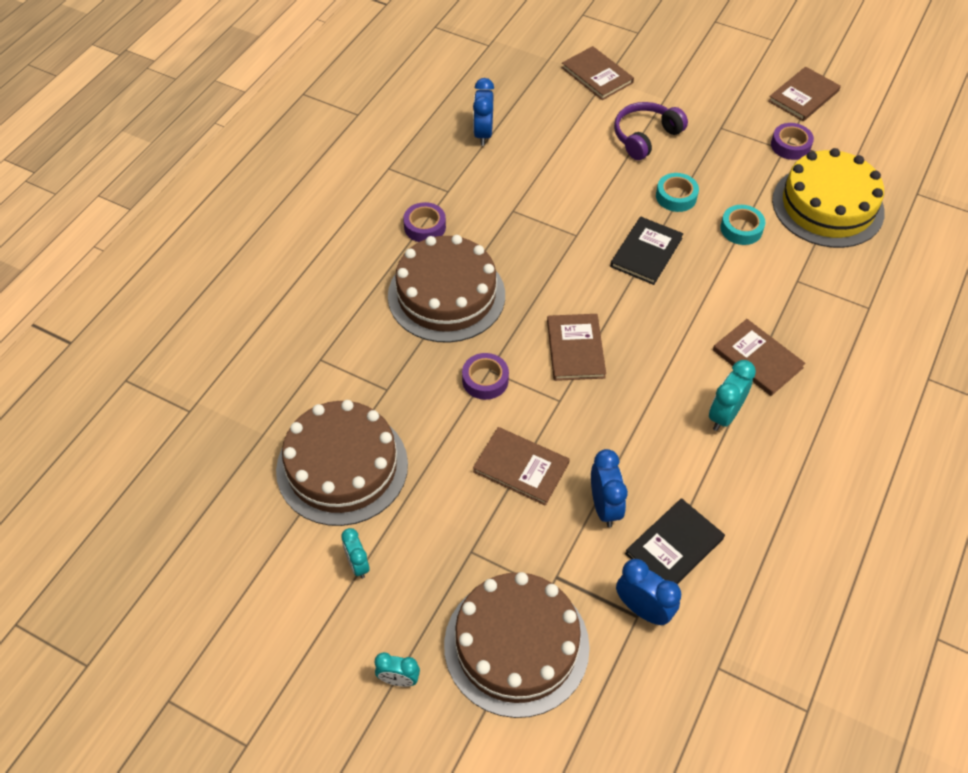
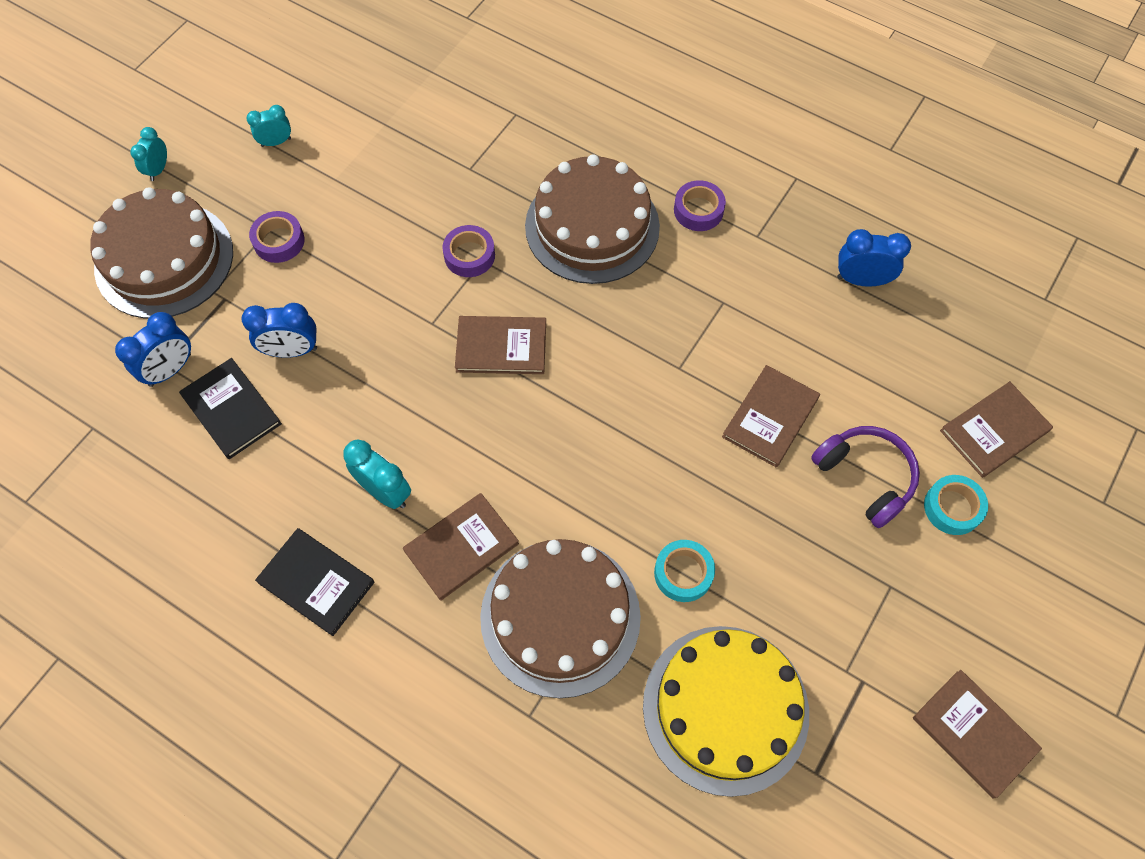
camera: 95 degrees right, 10 degrees up
brown cake [276,400,408,526] -> brown cake moved to [480,539,641,698]
brown book [473,427,570,506] -> brown book moved to [722,365,820,468]
black book [610,217,683,285] -> black book moved to [255,528,374,636]
turquoise tape [656,173,699,212] -> turquoise tape moved to [924,475,988,535]
purple tape [771,123,814,160] -> purple tape moved to [249,211,305,263]

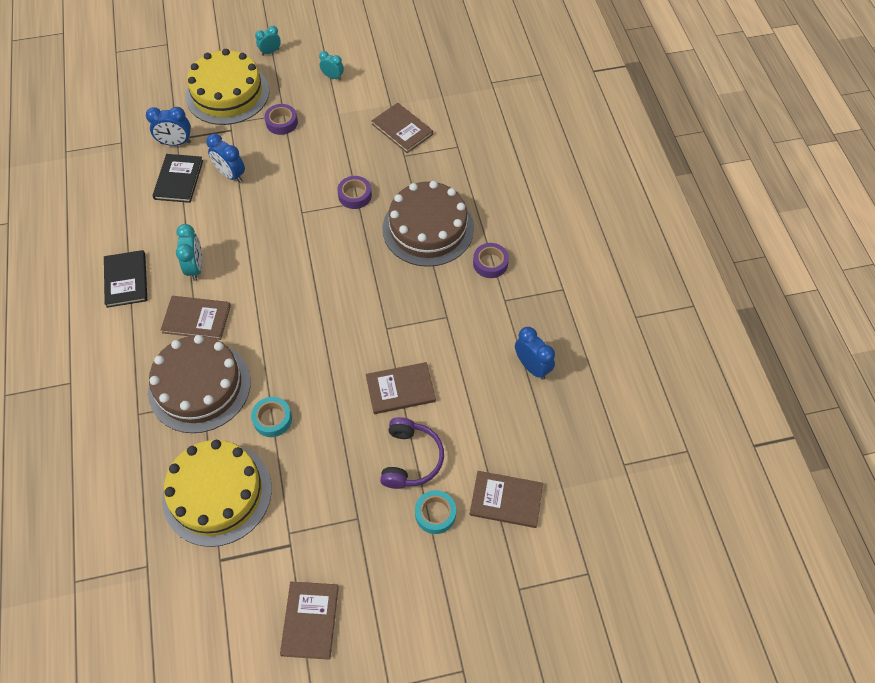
camera: 45 degrees right, 5 degrees down
brown cake [90,187,233,319] -> yellow cake [186,49,269,125]
brown book [455,316,546,374] -> brown book moved to [372,103,433,153]

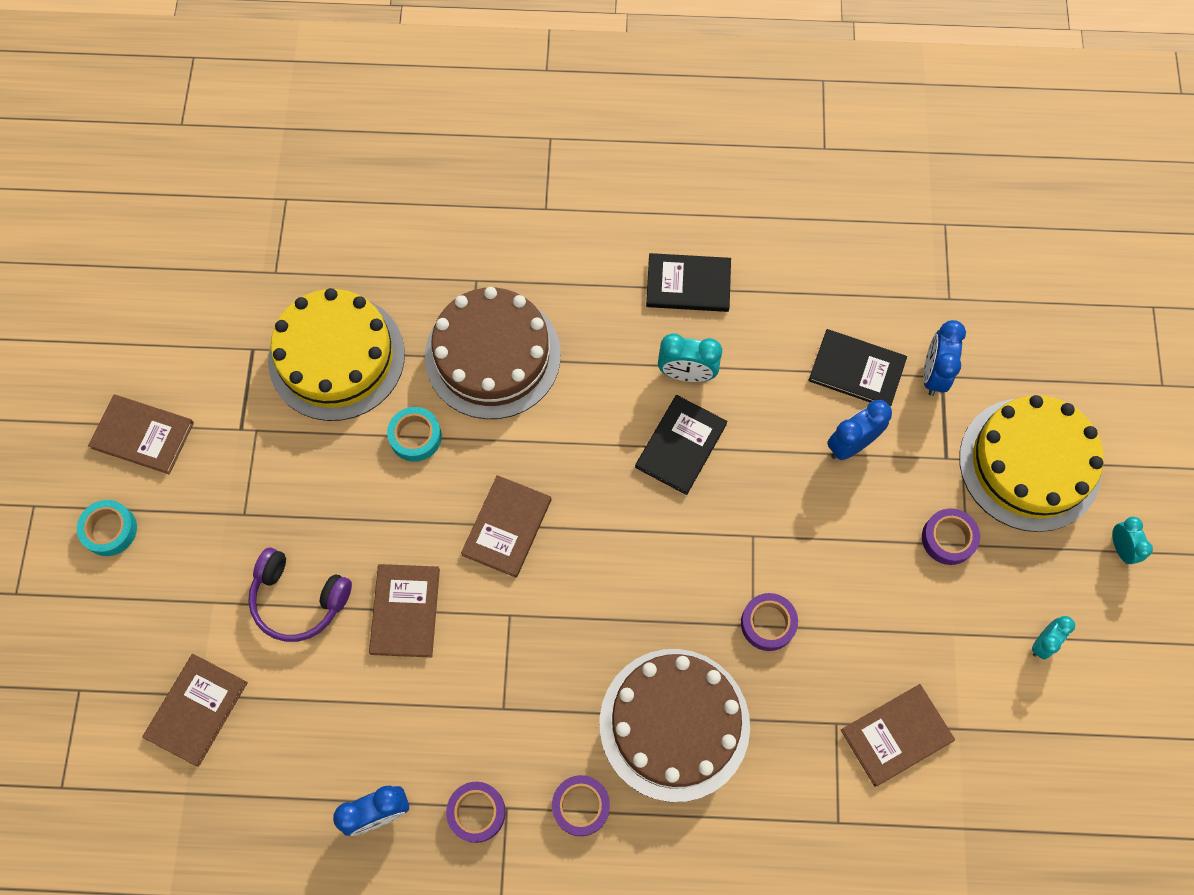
camera: 105 degrees right, 10 degrees up
brown book [161,296,231,340] -> brown book moved to [461,475,551,578]
turquoise tape [415,490,456,534] -> turquoise tape moved to [77,500,137,556]
none -> purple tape [446,782,506,843]
none -> black book [635,395,728,495]

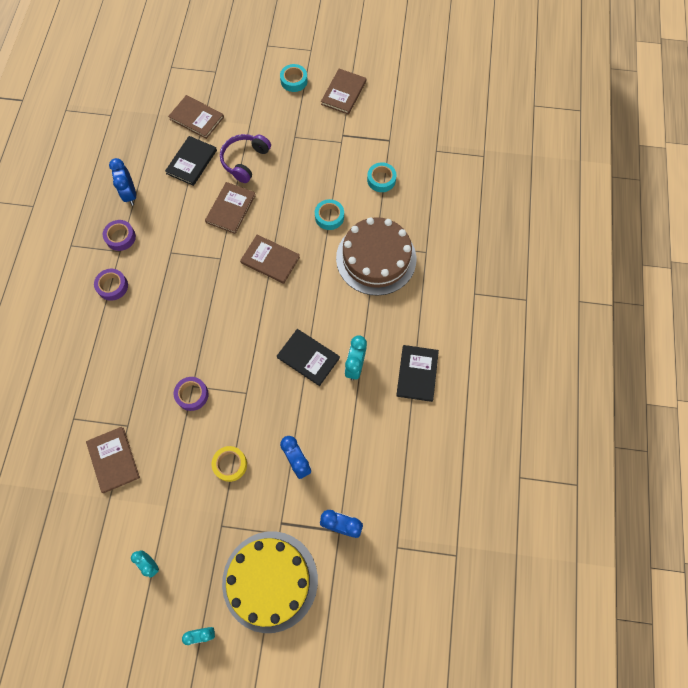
camera: 95 degrees right, 0 degrees up
yellow cake [268,288,405,421] -> turquoise tape [367,162,396,192]
brown book [369,564,440,658] -> brown book turned 75 degrees counterclockwise [205,182,256,234]
brown cake [599,649,750,802] -> none
black book [808,329,907,406] -> black book moved to [165,136,217,186]
purple tape [922,508,980,565] -> none
none -> yellow tape [212,446,247,482]

